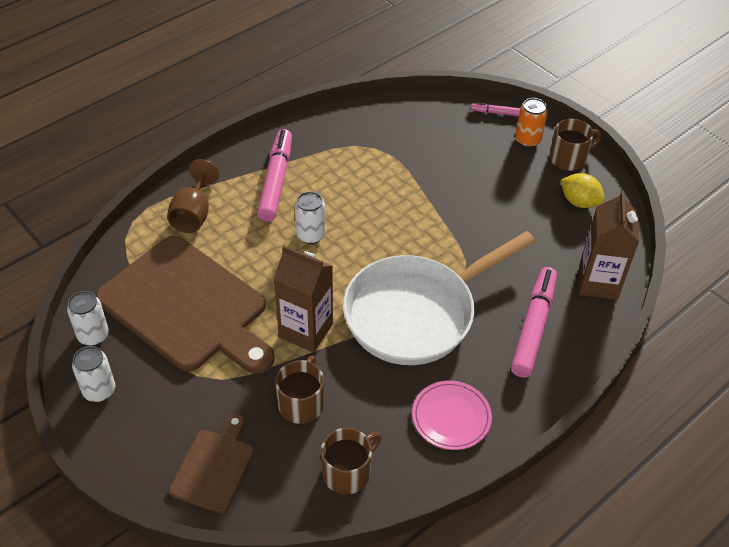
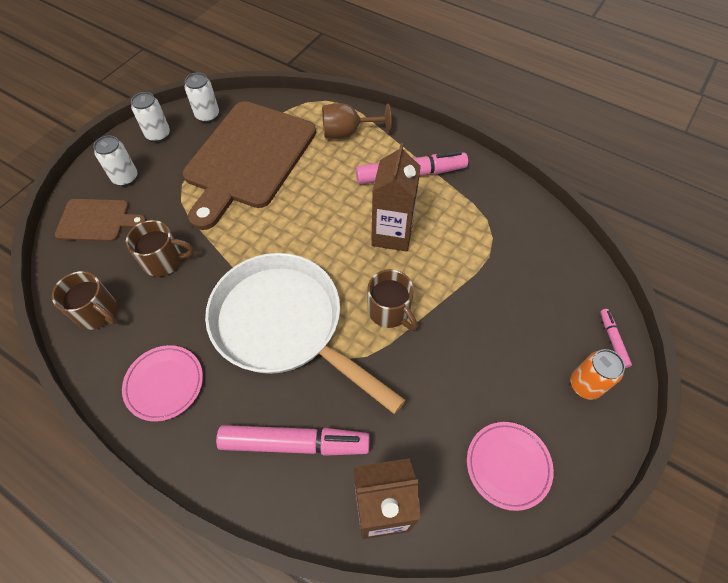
camera: 75 degrees right, 10 degrees up
brown carton [273,245,333,352] -> brown carton moved to [371,143,421,252]
white can [295,191,325,244] -> white can moved to [93,135,137,186]
brown mug [549,119,601,171] -> brown mug moved to [367,269,417,330]
yellow lemon [561,173,605,208] -> pink plate [467,422,554,511]

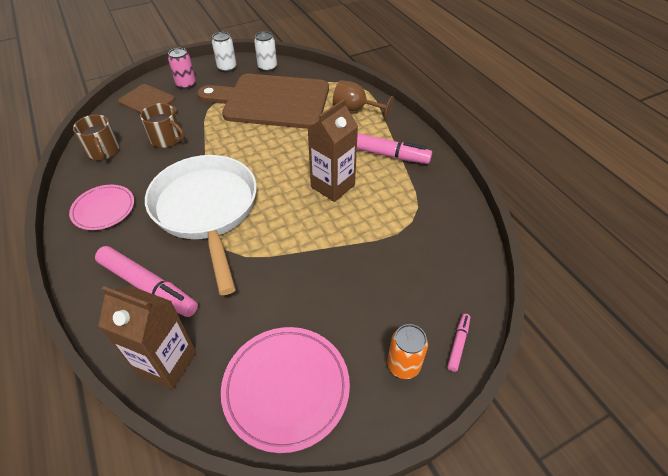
camera: 30 degrees right, 10 degrees down
white can [93,135,137,186] -> pink can [168,48,196,89]
brown cutting board [183,101,316,230] -> brown cutting board turned 45 degrees clockwise [197,74,329,129]
brown mug [367,269,417,330] -> none
pink plate [467,422,554,511] -> pink plate [221,327,350,453], size x1.55

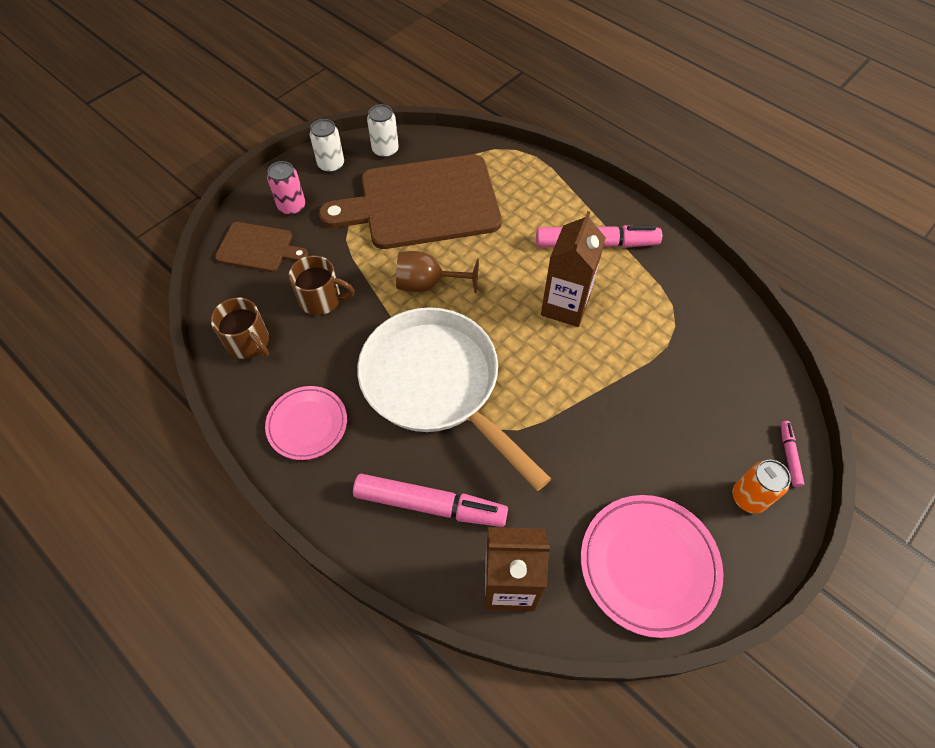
camera: 20 degrees left, 10 degrees up
brown goblet [333,80,394,120] -> brown goblet moved to [396,251,479,293]

